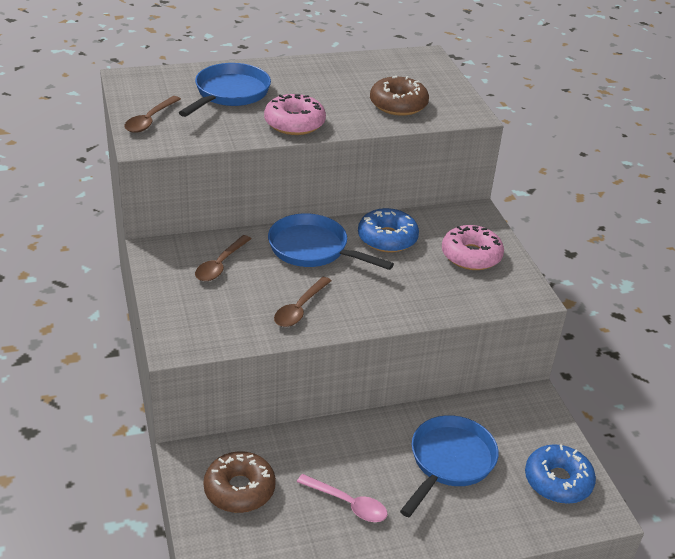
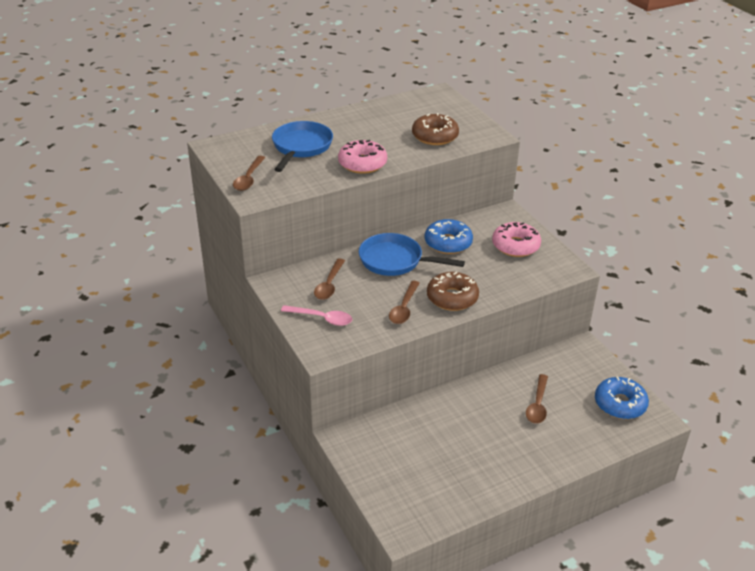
camera: 10 degrees left, 0 degrees up
brown donut [203,451,276,513] -> brown donut moved to [427,272,479,311]
pink spoon [297,474,388,522] -> pink spoon moved to [281,305,352,326]
blue pan [400,415,499,517] -> brown spoon [526,374,548,424]

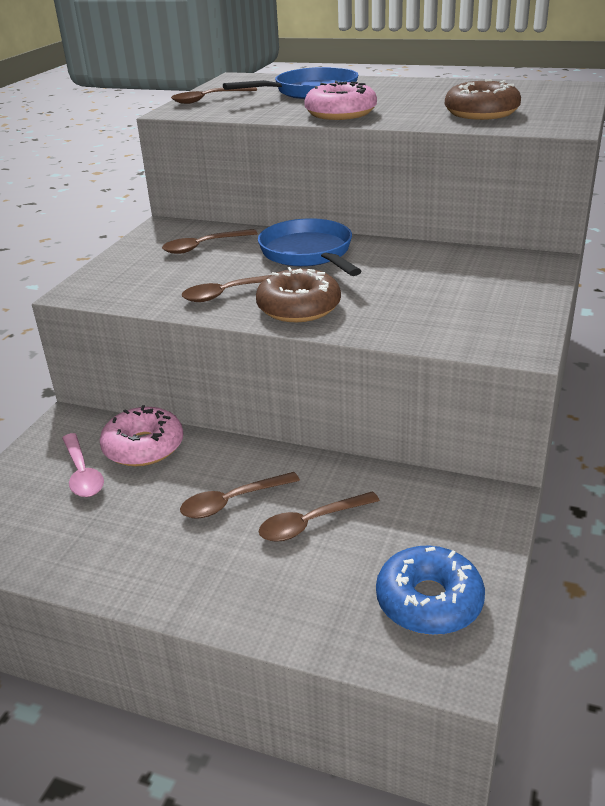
camera: 50 degrees right, 5 degrees down
pink spoon [281,305,352,326] -> pink spoon moved to [62,433,104,497]
blue donut [425,219,473,254] -> none
pink donut [492,222,541,257] -> pink donut moved to [100,405,183,466]
none -> brown spoon [180,472,300,519]

